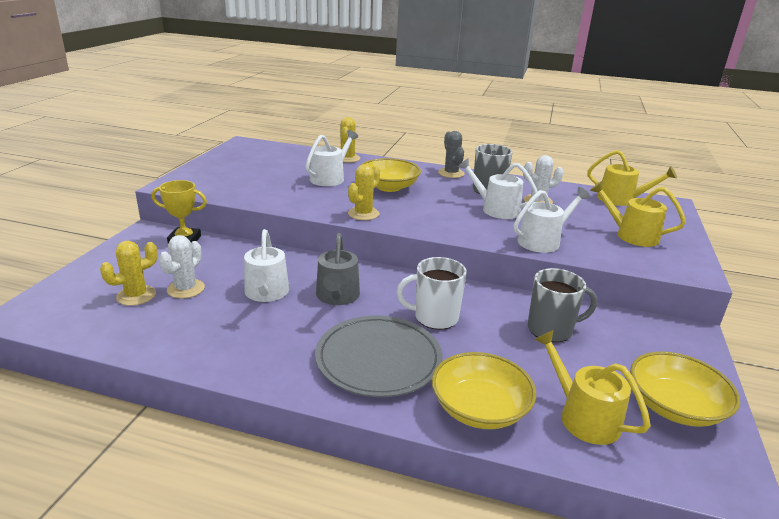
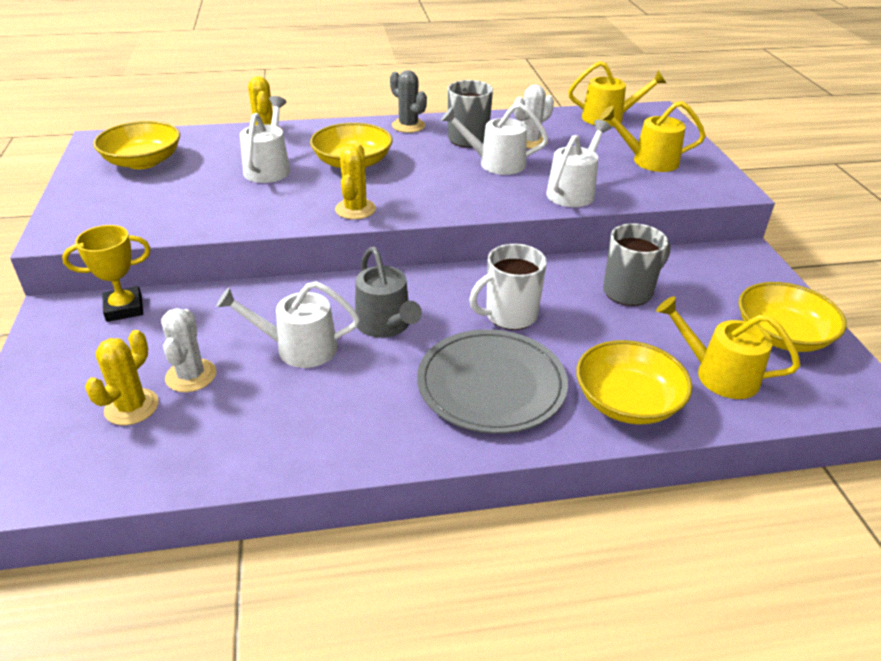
camera: 25 degrees left, 10 degrees up
white watering can [244,229,289,302] -> white watering can turned 120 degrees clockwise [216,281,360,368]
none -> yellow bowl [93,121,180,169]

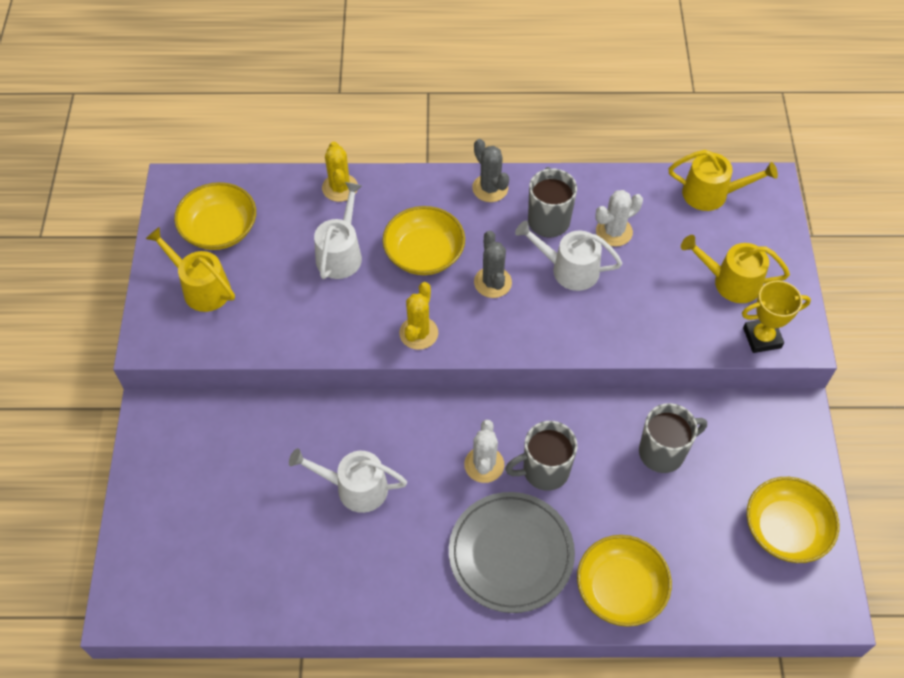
camera: 10 degrees right, 20 degrees up
yellow trophy [62,225,151,322] -> yellow trophy moved to [742,281,811,353]
yellow cactus [85,330,159,425] -> none
white cactus [161,308,216,392] -> white cactus moved to [464,420,504,483]
grey watering can [355,247,422,338] -> none
white mug [469,244,547,330] -> grey mug [505,421,578,491]
white watering can [546,120,611,207] -> none
yellow watering can [656,296,800,399] -> yellow watering can moved to [146,227,235,312]
none -> grey cactus [474,231,512,298]

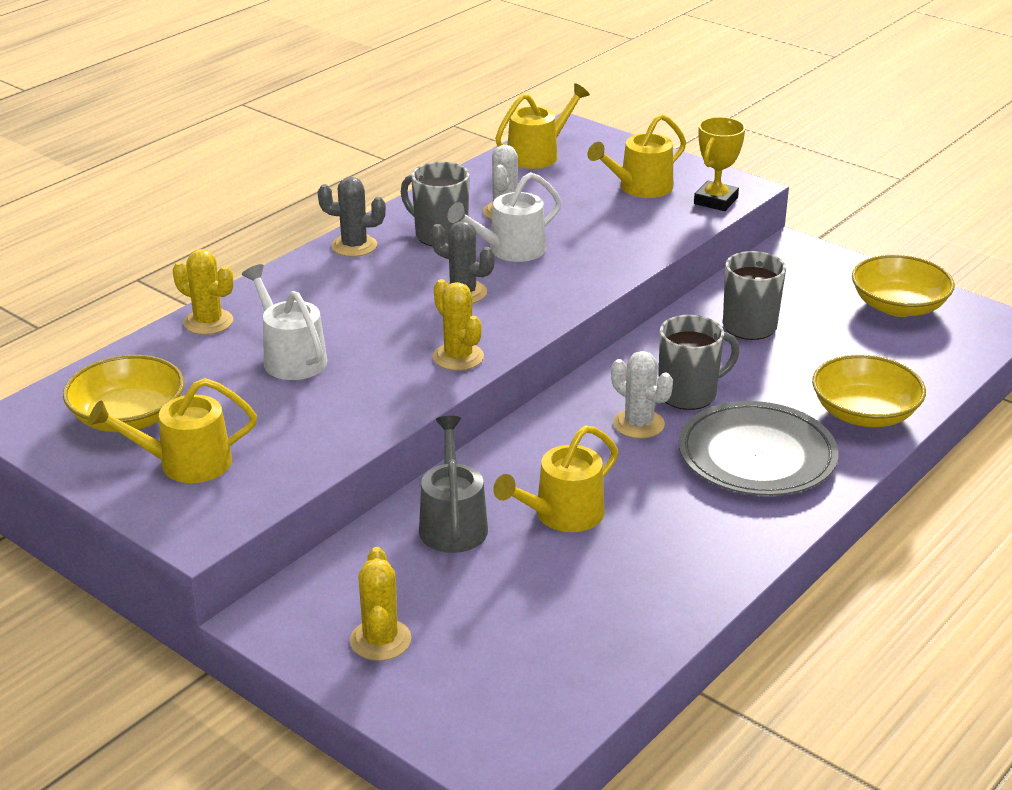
camera: 50 degrees left, 25 degrees down
white watering can [289,448,407,513] -> yellow watering can [493,425,618,532]
yellow bowl [382,206,465,275] -> none
grey mug [505,421,578,491] -> grey mug turned 135 degrees counterclockwise [659,315,740,410]
none -> yellow cactus [350,547,411,661]
none -> grey watering can [419,416,488,553]

